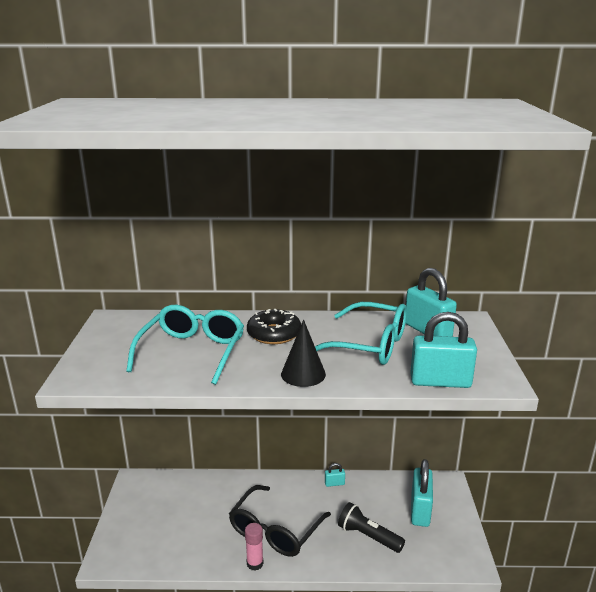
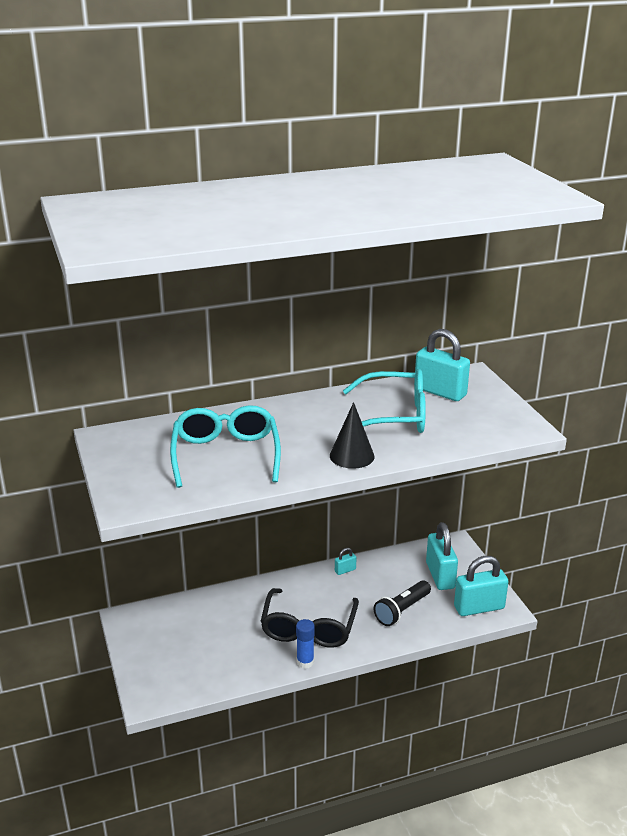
camera: 20 degrees left, 5 degrees up
pink glue stick [245,523,263,571] -> blue glue stick [296,619,315,669]
black donut [247,309,301,344] -> none
black flashlight [338,502,405,553] -> black flashlight turned 60 degrees counterclockwise [374,580,431,626]
turquoise padlock [410,312,477,388] -> turquoise padlock moved to [454,556,509,616]

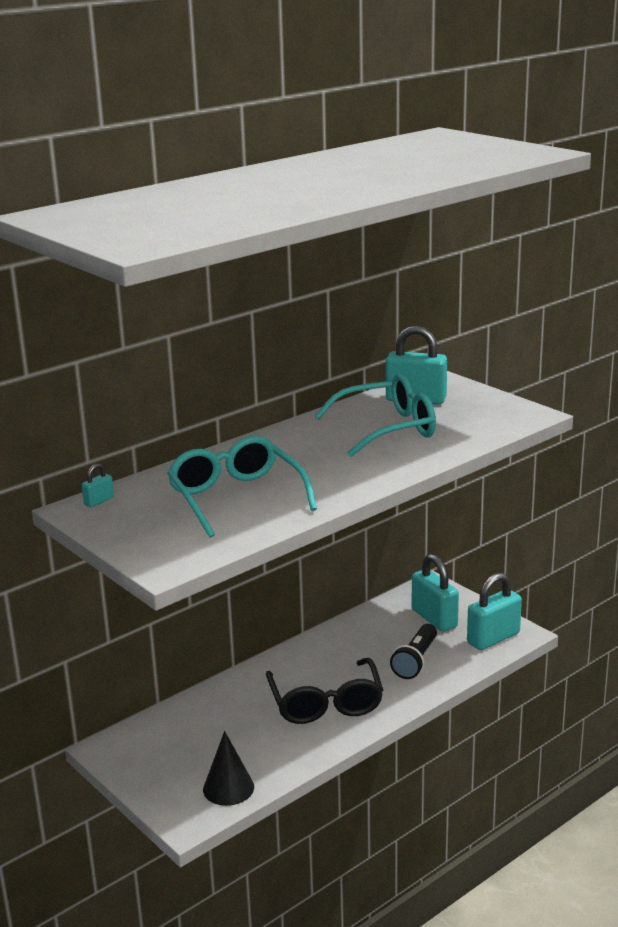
camera: 20 degrees left, 5 degrees down
blue glue stick [296,619,315,669] -> none
black cone [330,402,375,469] -> black cone moved to [203,731,254,806]
turquoise padlock [335,548,357,575] -> turquoise padlock moved to [82,463,114,508]

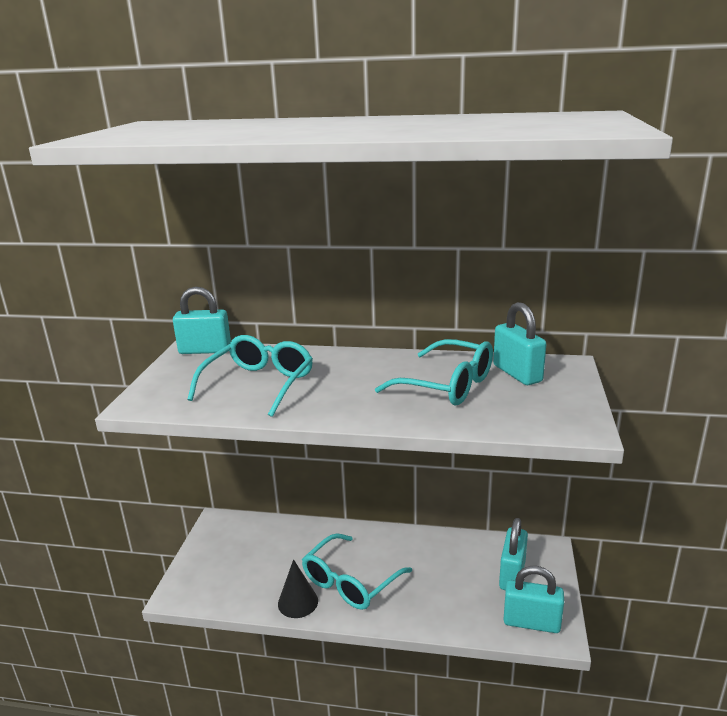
camera: 50 degrees right, 0 degrees up
turquoise padlock [82,463,114,508] -> turquoise padlock [173,287,231,354], size x2.20
black cone [203,731,254,806] -> black cone moved to [278,559,318,618]
black glasses [266,658,383,724] -> turquoise glasses [302,533,412,610]
black flashlight [390,624,437,679] -> none

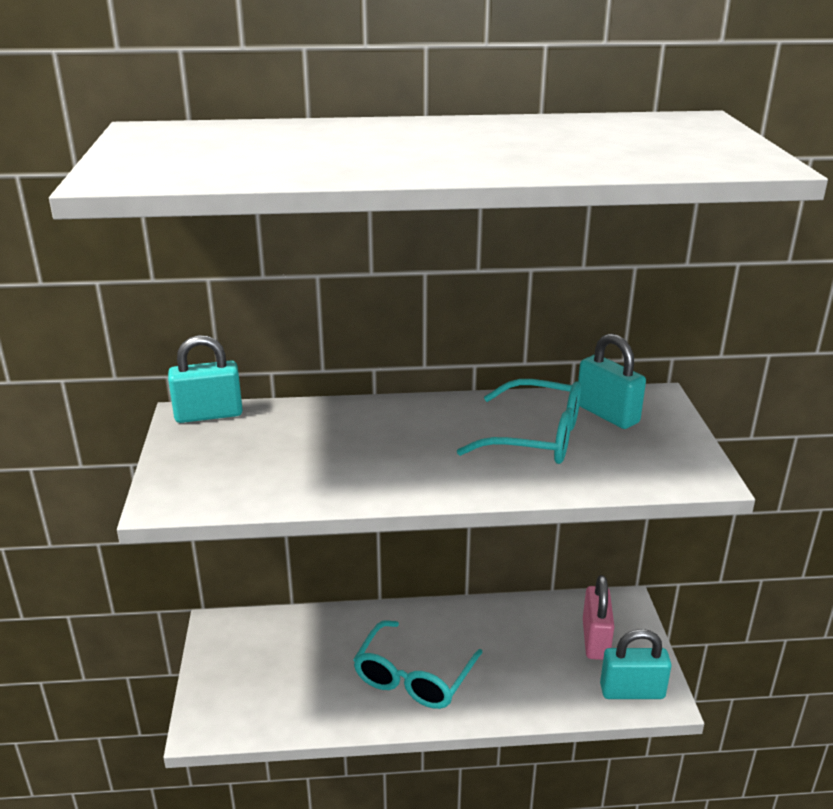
camera: 15 degrees left, 5 degrees up
turquoise glasses [187,335,313,417] -> none
black cone [278,559,318,618] -> none
turquoise padlock [499,518,528,590] -> pink padlock [583,575,614,660]

